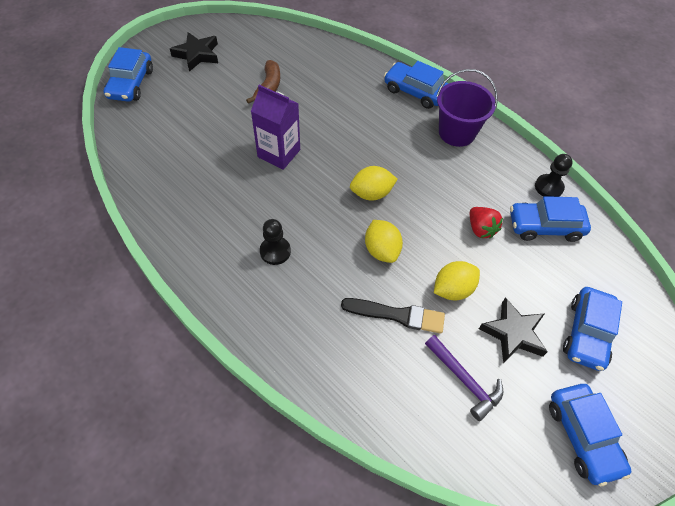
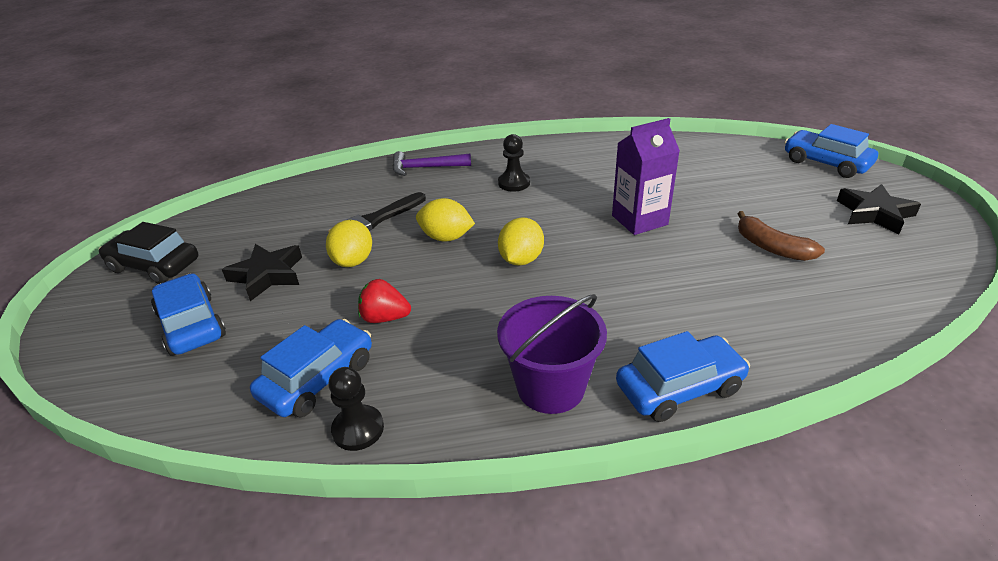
camera: 130 degrees right, 20 degrees down
purple hammer [425,335,503,421] -> purple hammer moved to [392,151,471,176]
blue car [549,384,631,486] -> black car [99,222,198,284]

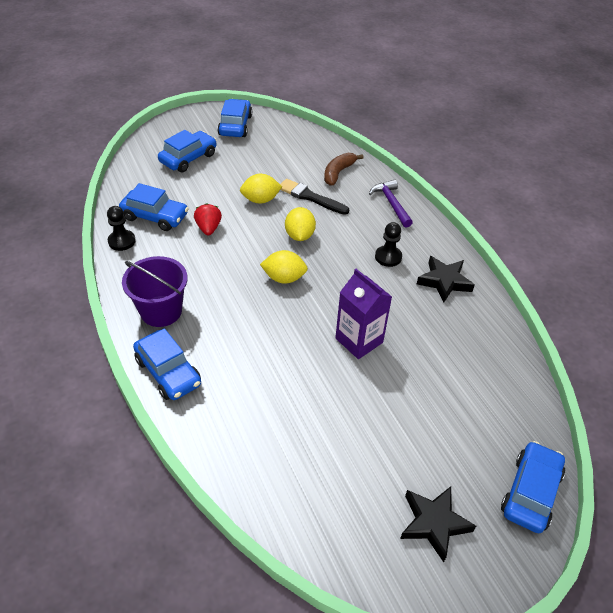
camera: 70 degrees right, 10 degrees up
black car [99,222,198,284] -> blue car [217,99,252,137]
black star [222,244,302,301] -> black star moved to [417,256,475,302]
brown banana [737,211,825,261] -> brown banana moved to [324,153,364,186]

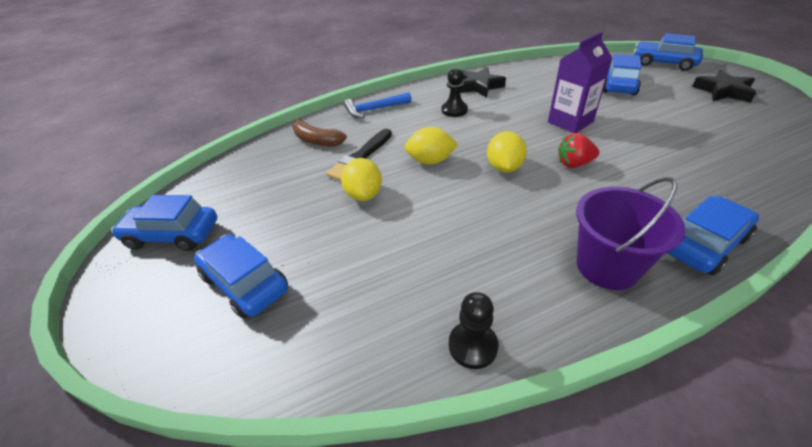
camera: 85 degrees left, 5 degrees down
blue car [119,183,189,231] -> blue car moved to [603,54,642,95]
red strawberry [194,203,222,235] -> red strawberry moved to [558,133,599,168]
purple hammer [369,180,413,228] -> blue hammer [344,92,412,118]

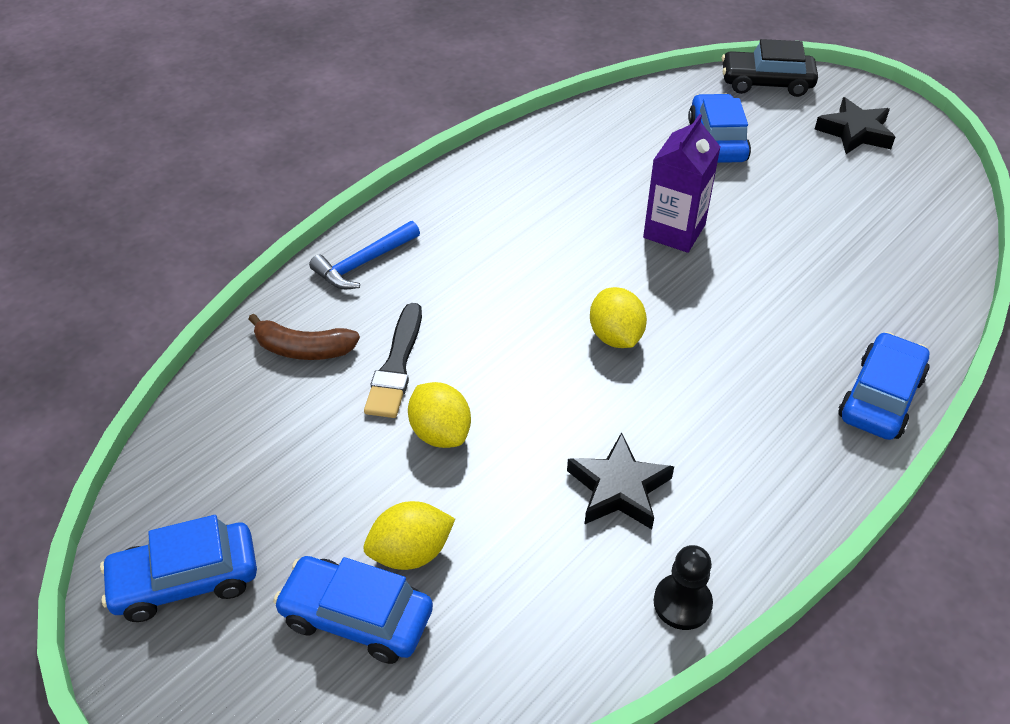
camera: 25 degrees left, 5 degrees up
yellow lemon [405,127,458,165] -> yellow lemon moved to [364,501,455,570]
black pawn [442,68,468,117] -> none
black star [460,67,506,98] -> black star moved to [567,432,674,529]
red strawberry [558,133,599,168] -> none
purple bucket [576,177,685,290] -> none
blue car [634,33,703,71] -> black car [722,39,818,97]

